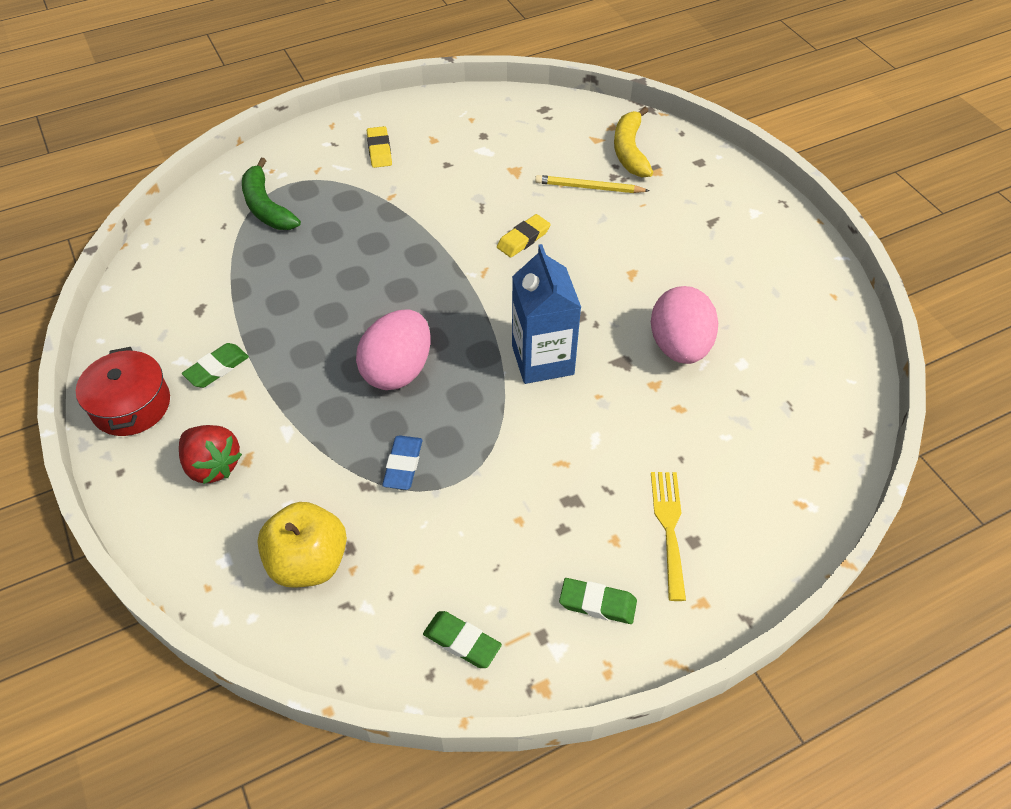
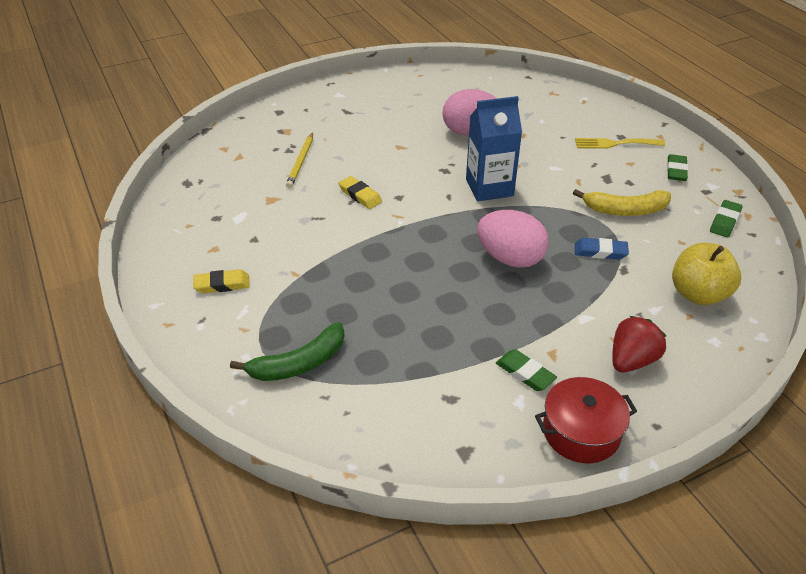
camera: 90 degrees left, 10 degrees down
yellow banana [614,107,653,178] -> yellow banana moved to [573,189,671,216]

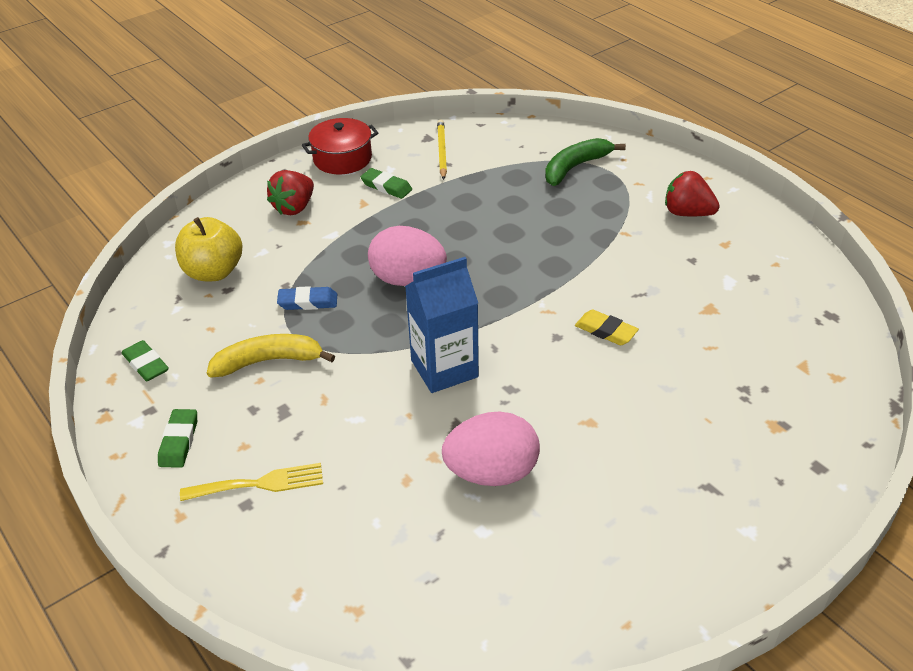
camera: 170 degrees right, 0 degrees up
yellow eraser [193,269,250,293] -> red strawberry [665,171,720,216]
yellow pencil [286,132,313,188] -> yellow pencil moved to [437,119,447,180]
green eraser [710,200,743,238] -> green eraser turned 60 degrees counterclockwise [122,340,169,381]

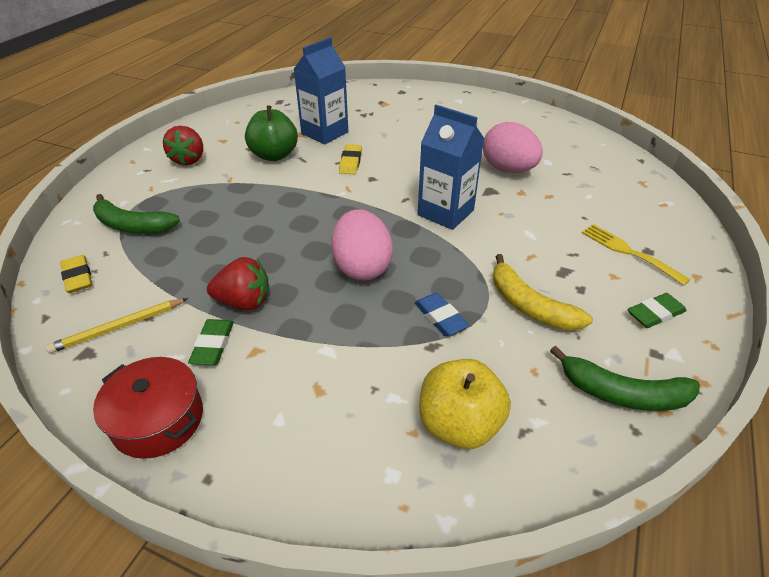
camera: 120 degrees left, 0 degrees up
green eraser [122,340,169,381] -> green banana [550,346,700,411]
red strawberry [267,170,314,215] -> red strawberry moved to [207,257,269,310]
none -> yellow eraser [60,255,92,293]
none -> green apple [245,105,298,161]
none -> blue carton [294,37,348,144]

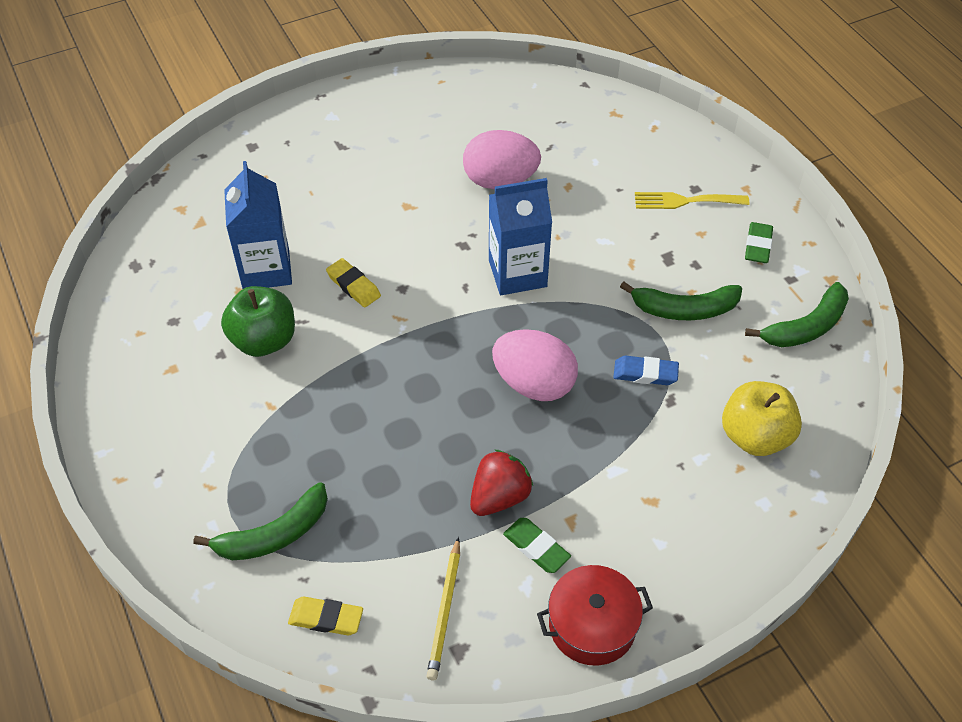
camera: 50 degrees left, 10 degrees up
red strawberry [163,126,203,165] -> none
yellow banana [493,254,593,331] -> green banana [620,281,742,320]

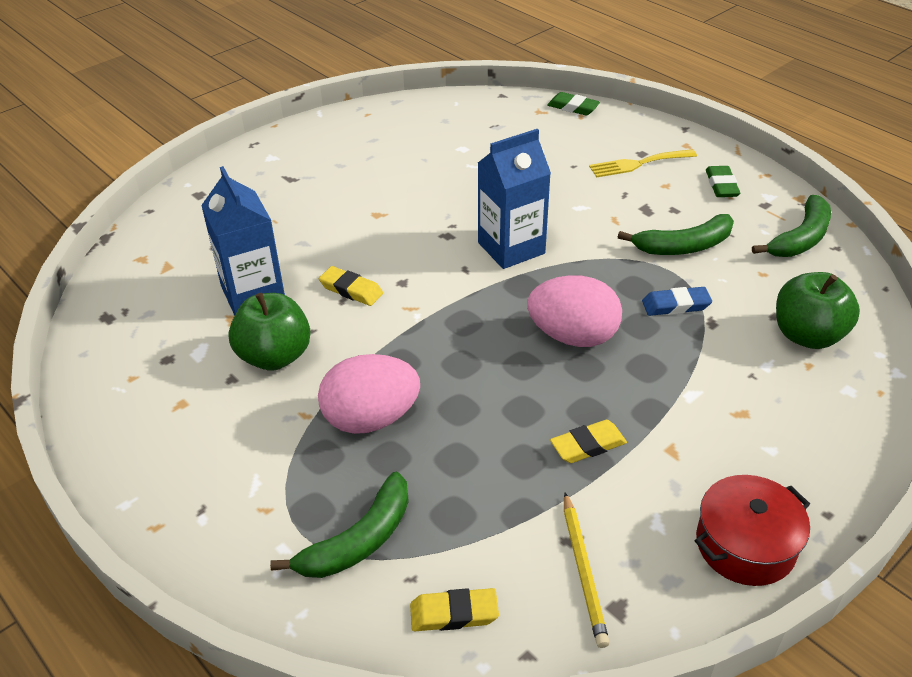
camera: 15 degrees left, 10 degrees down
pink egg [463,130,541,189] -> pink egg moved to [318,354,420,434]
red strawberry [470,449,533,516] -> yellow eraser [550,420,627,463]
green eraser [503,518,571,573] -> green eraser moved to [547,92,600,115]
yellow apple [722,381,802,456] -> green apple [776,272,860,349]

